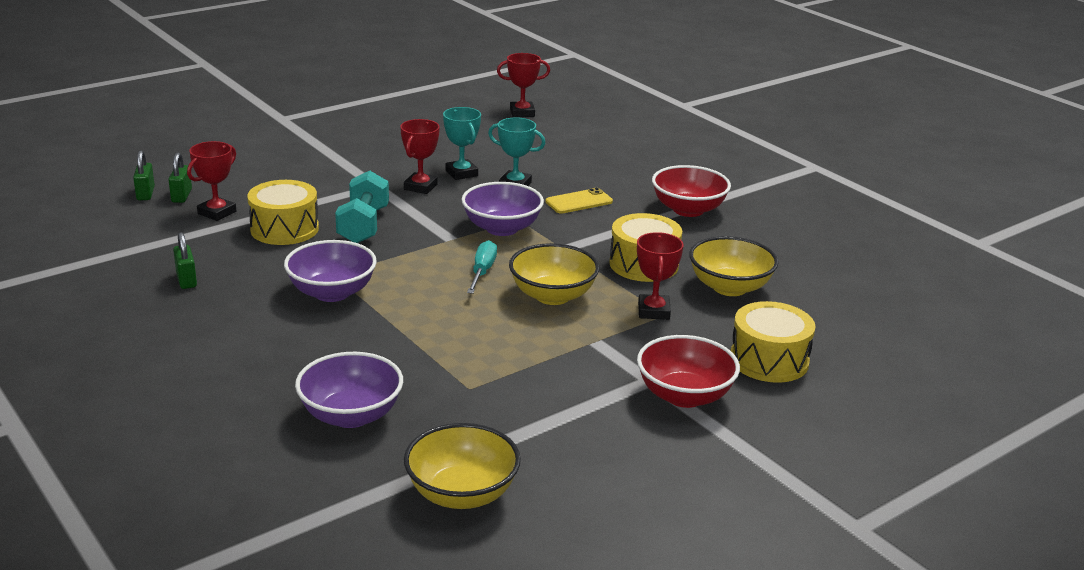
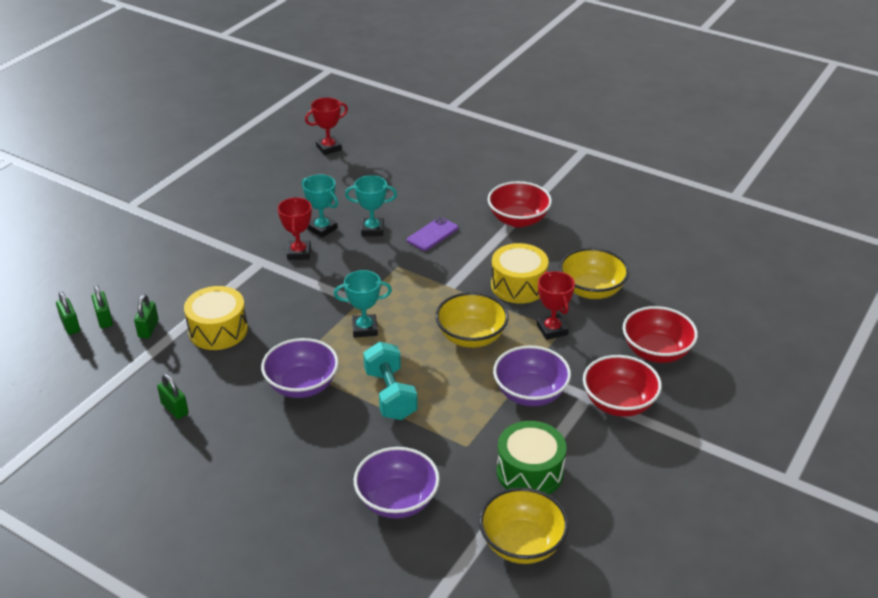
camera: 20 degrees left, 10 degrees up
red trophy [187,141,236,221] -> green padlock [134,294,159,338]
turquoise dumbbell [335,171,389,243] -> turquoise dumbbell moved to [363,342,418,420]
purple bowl [461,182,544,236] -> purple bowl moved to [493,345,571,406]
turquoise screwdriver [467,240,497,294] -> none
yellow phone [545,188,613,214] -> purple phone [407,217,458,251]
yellow drum [731,301,816,383] -> red bowl [623,306,698,363]
none -> turquoise trophy [334,270,392,338]
none -> green drum [497,421,567,495]

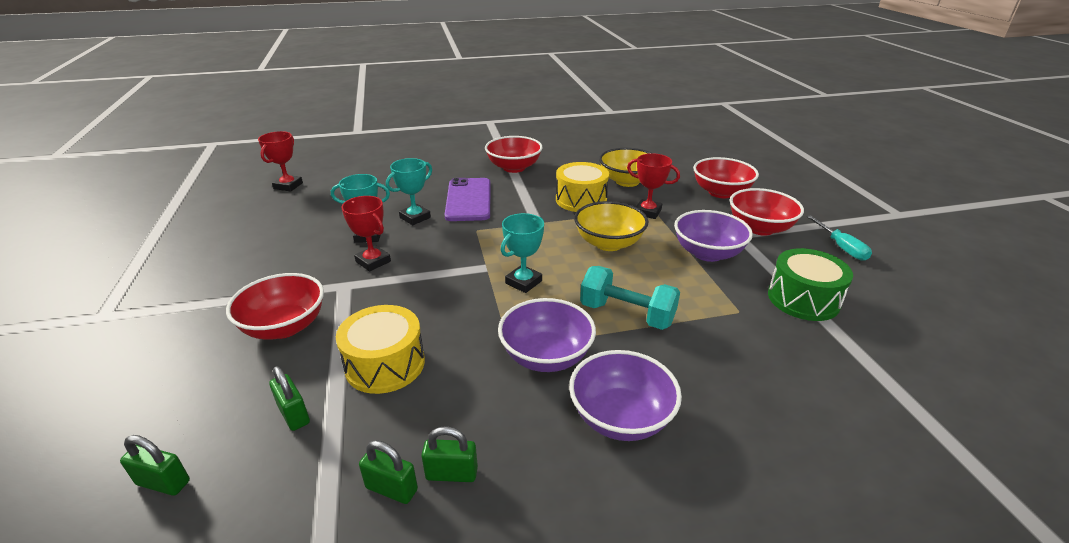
camera: 45 degrees left, 5 degrees down
green padlock [92,285,113,329] -> green padlock moved to [359,440,418,504]
purple bowl [354,447,440,519] -> purple bowl moved to [569,350,682,441]
purple phone [407,217,458,251] -> purple phone [445,178,490,221], size x1.63
yellow bowl [479,487,569,564] -> none
none -> red bowl [226,273,324,340]
none -> turquoise screwdriver [807,215,872,261]

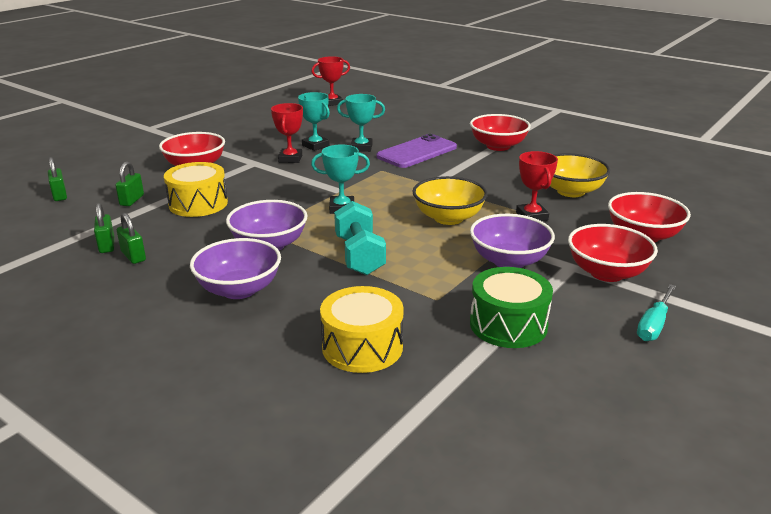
camera: 50 degrees right, 5 degrees down
yellow drum [556,162,609,212] -> yellow drum moved to [320,286,404,373]

